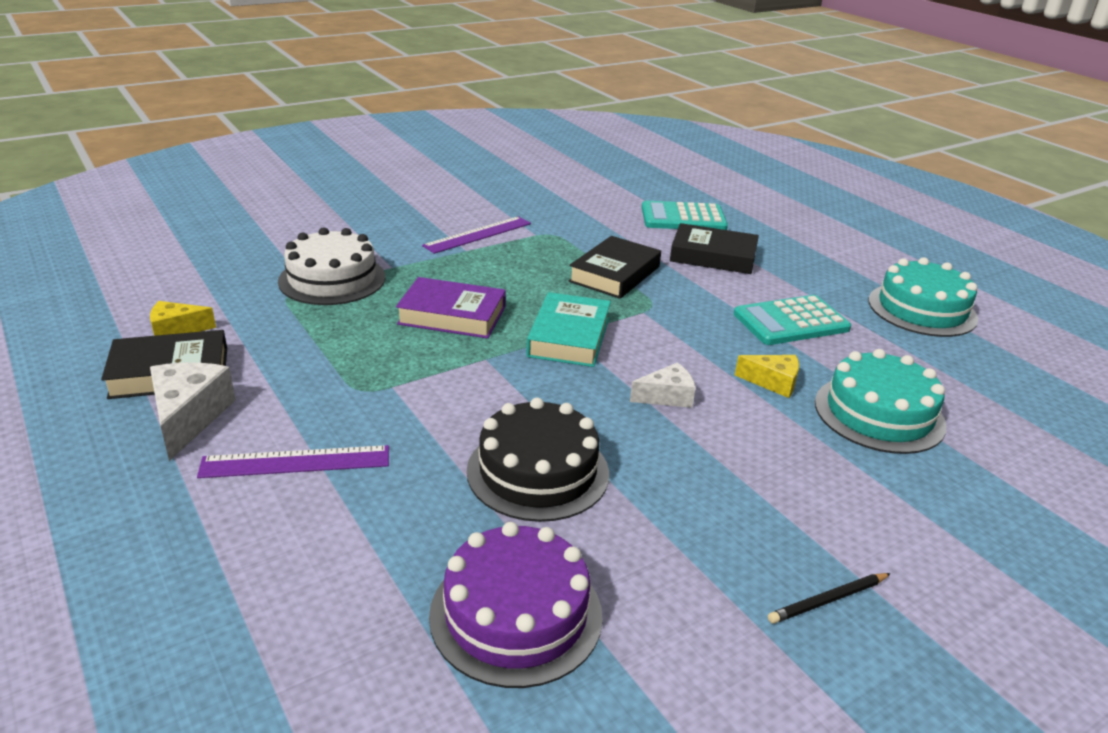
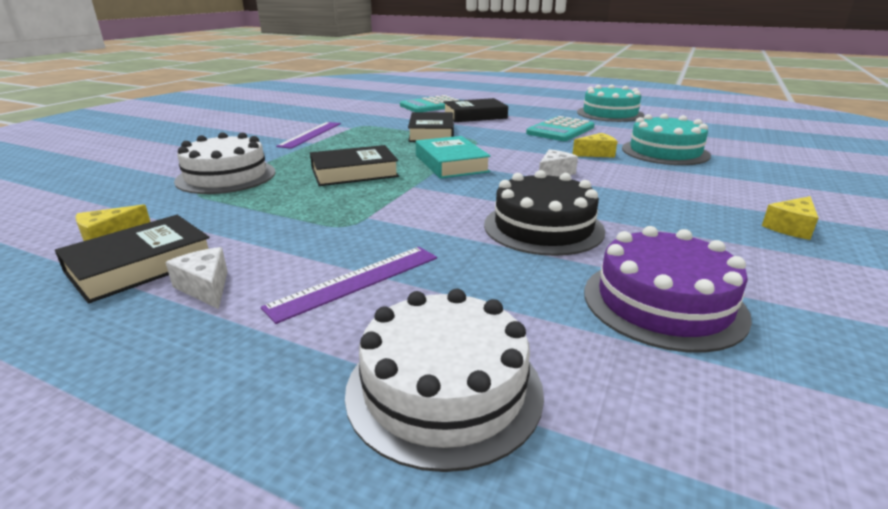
camera: 30 degrees left, 5 degrees down
white cheese [150,363,236,461] -> white cheese [165,247,228,309], size x0.63
purple book [396,277,506,338] -> black book [310,145,399,186]
black pencil [768,573,891,624] -> yellow cheese [762,196,818,240]
none -> white cake [345,289,544,472]

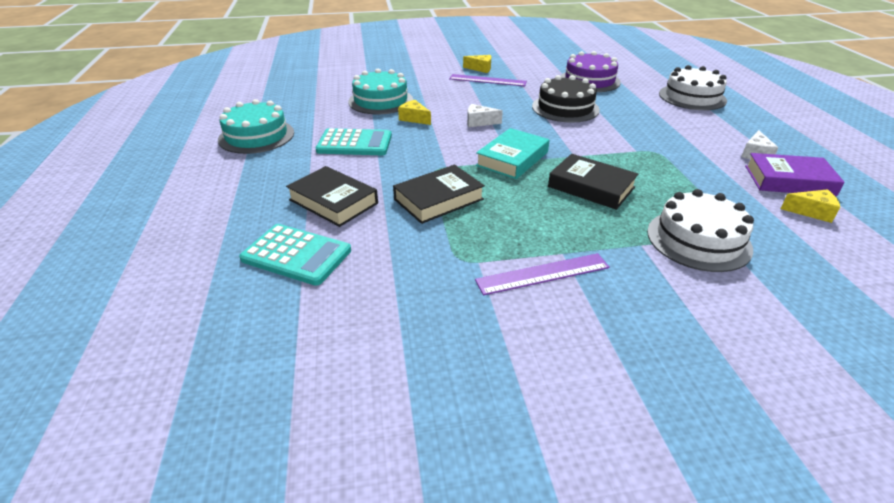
camera: 125 degrees left, 10 degrees up
black book [55,215,210,303] -> purple book [745,153,845,196]
purple ruler [261,247,437,324] -> purple ruler moved to [449,74,527,86]

